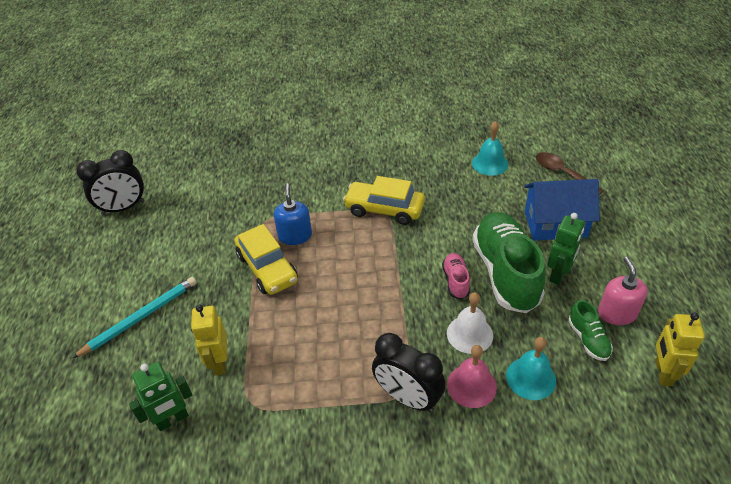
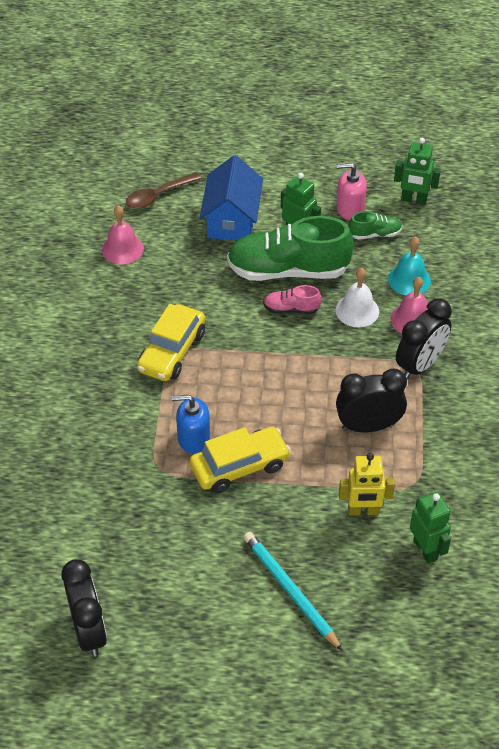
camera: 85 degrees left, 5 degrees up
turquoise bell [472,121,508,176] -> pink bell [102,205,144,264]
yellow robot [655,313,705,386] -> green robot [394,138,441,205]
none -> black clock [336,369,407,433]

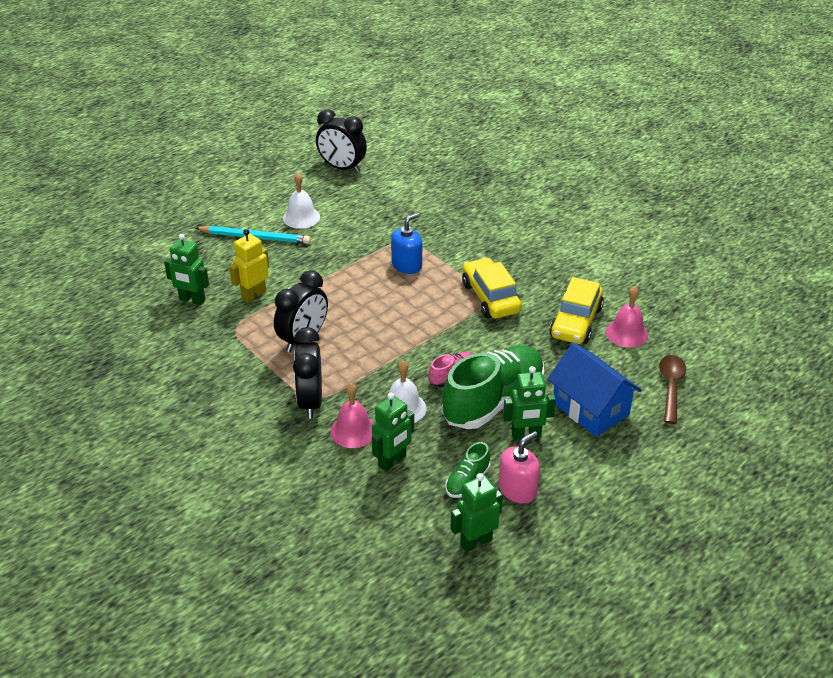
camera: 135 degrees right, 10 degrees down
yellow car [190,427,291,493] -> yellow car moved to [550,277,604,344]
turquoise bell [388,236,431,295] -> green robot [372,393,414,471]
none -> white bell [283,172,320,229]

